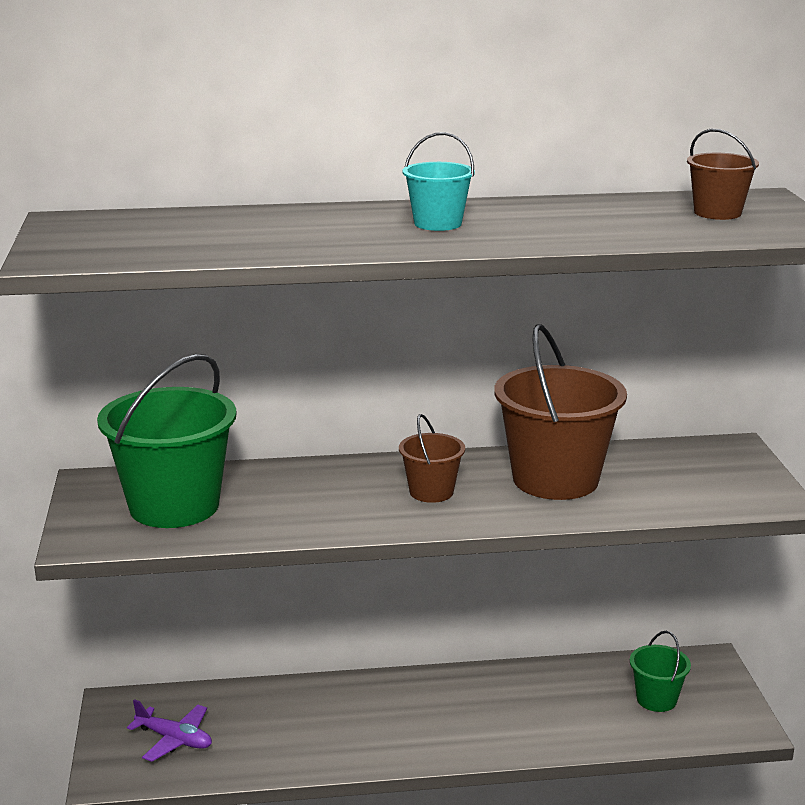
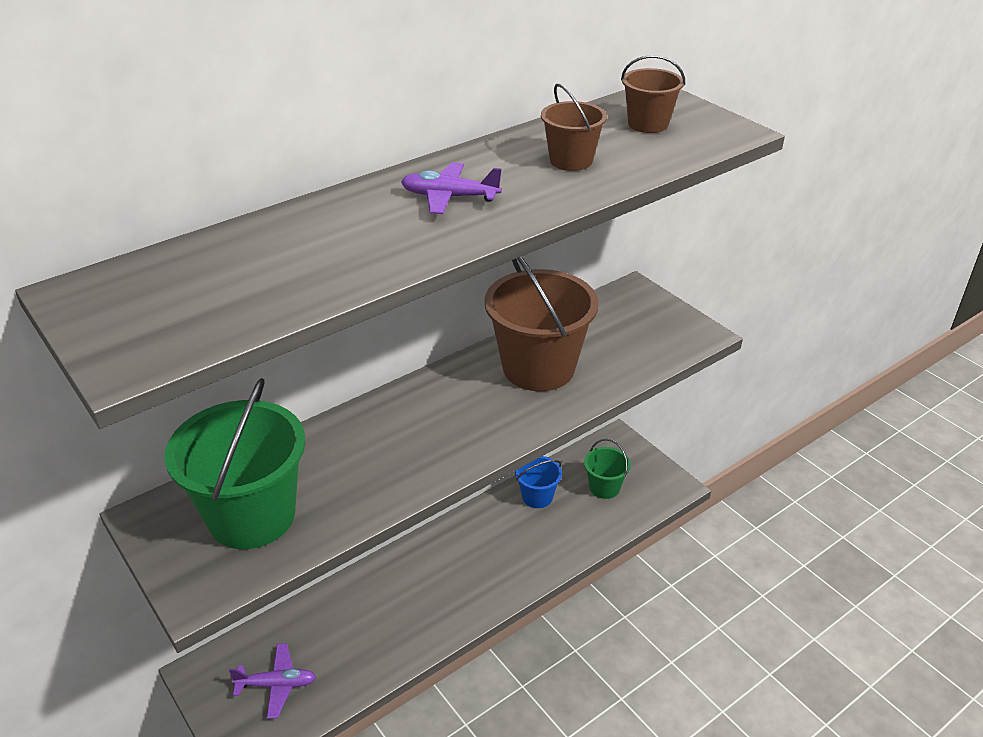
camera: 30 degrees left, 15 degrees up
brown bucket [399,414,465,503] -> brown bucket moved to [541,84,607,171]
turquoise bucket [402,132,475,231] -> purple plane [401,162,502,214]
none -> blue bucket [515,456,562,508]

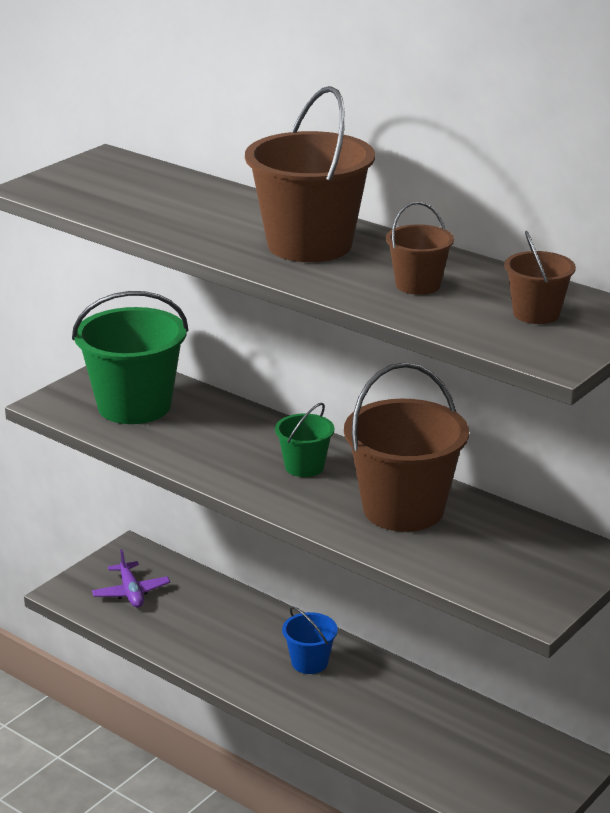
camera: 75 degrees right, 10 degrees down
purple plane [401,162,502,214] -> brown bucket [245,86,375,262]
blue bucket [515,456,562,508] -> blue bucket moved to [282,607,338,674]
green bucket [584,439,631,499] -> green bucket moved to [275,403,334,477]

